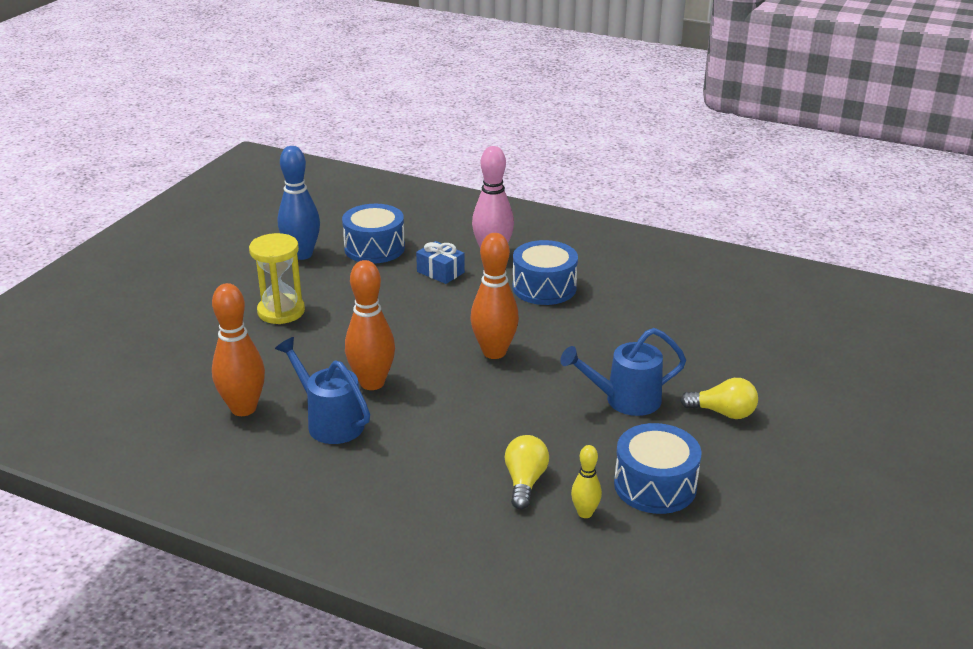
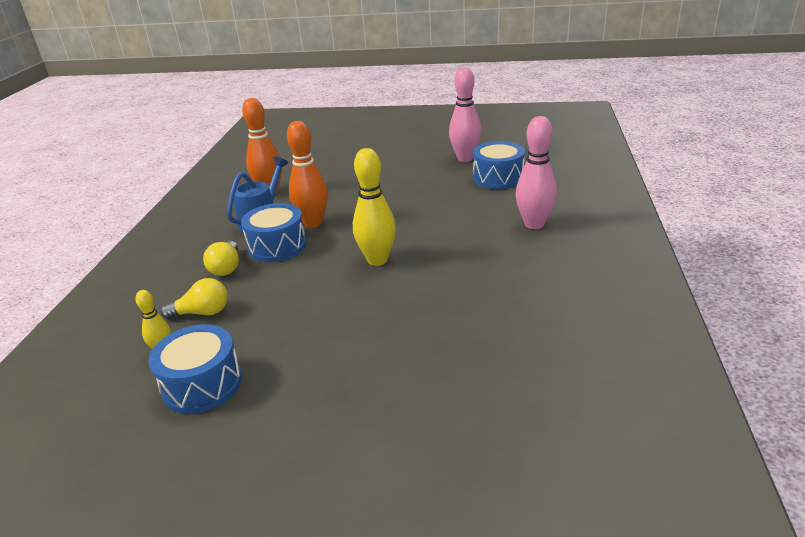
camera: 75 degrees right, 0 degrees up
yellow hourglass [249,233,305,324] -> none
blue bowling pin [278,146,320,260] -> pink bowling pin [449,67,482,162]
blue gift [416,241,465,284] -> none
orange bowling pin [471,233,519,359] -> yellow bowling pin [353,148,396,266]
blue drum [513,240,578,305] -> blue drum moved to [241,203,306,262]
blue watering can [560,328,686,416] -> none
yellow light bulb [680,378,758,419] -> yellow light bulb moved to [203,241,239,276]

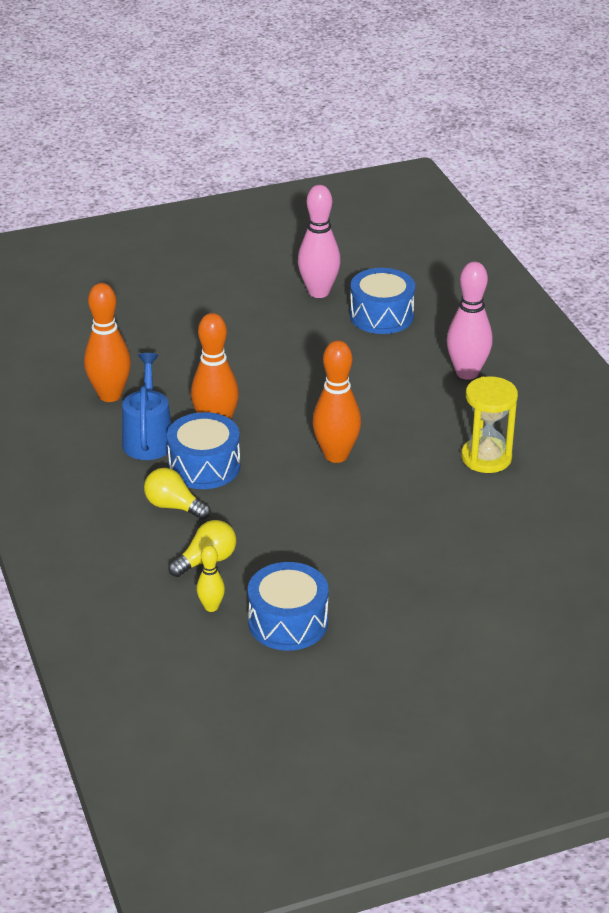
camera: 30 degrees left, 5 degrees up
yellow light bulb [203,241,239,276] -> yellow light bulb turned 150 degrees clockwise [144,468,211,520]
yellow bowling pin [353,148,396,266] -> orange bowling pin [312,340,361,463]
none -> yellow hourglass [461,376,518,473]

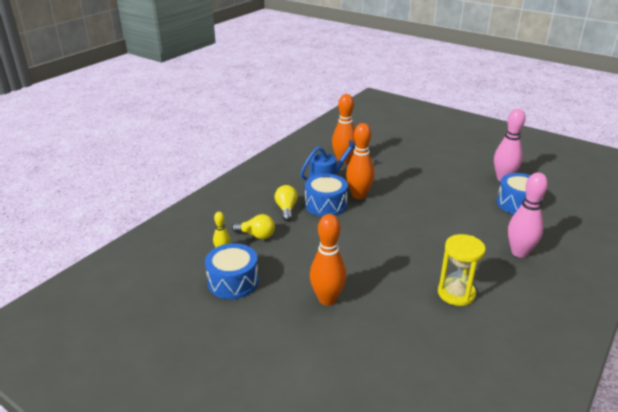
camera: 55 degrees right, 5 degrees down
orange bowling pin [312,340,361,463] -> orange bowling pin moved to [310,214,346,306]

